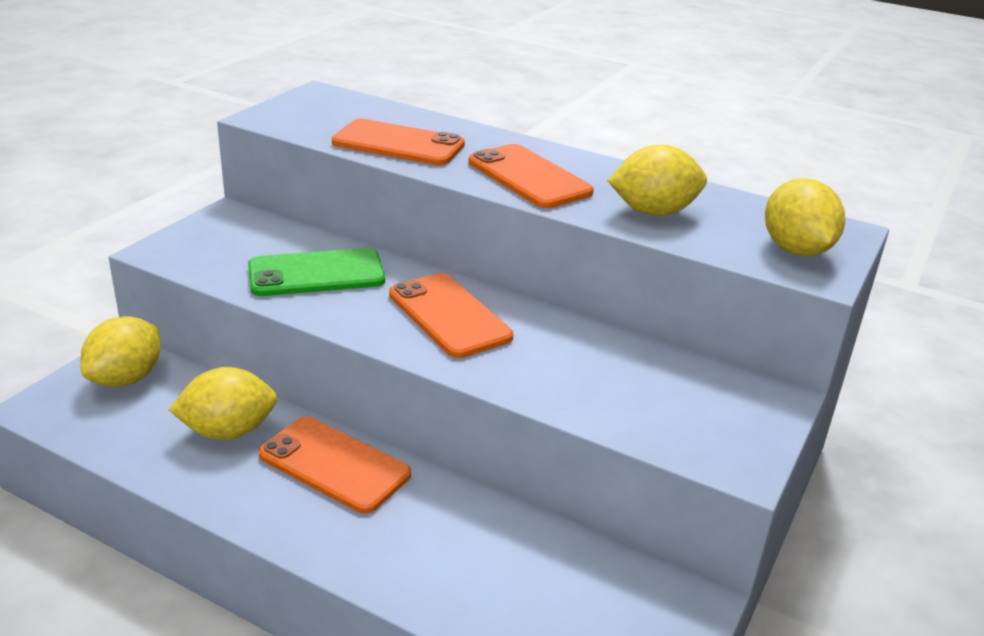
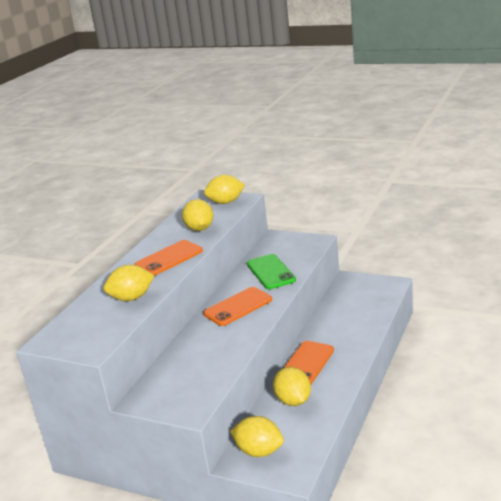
camera: 90 degrees left, 5 degrees down
green phone [248,248,385,296] -> green phone moved to [247,254,296,289]
orange phone [332,119,465,165] -> yellow lemon [104,265,155,301]

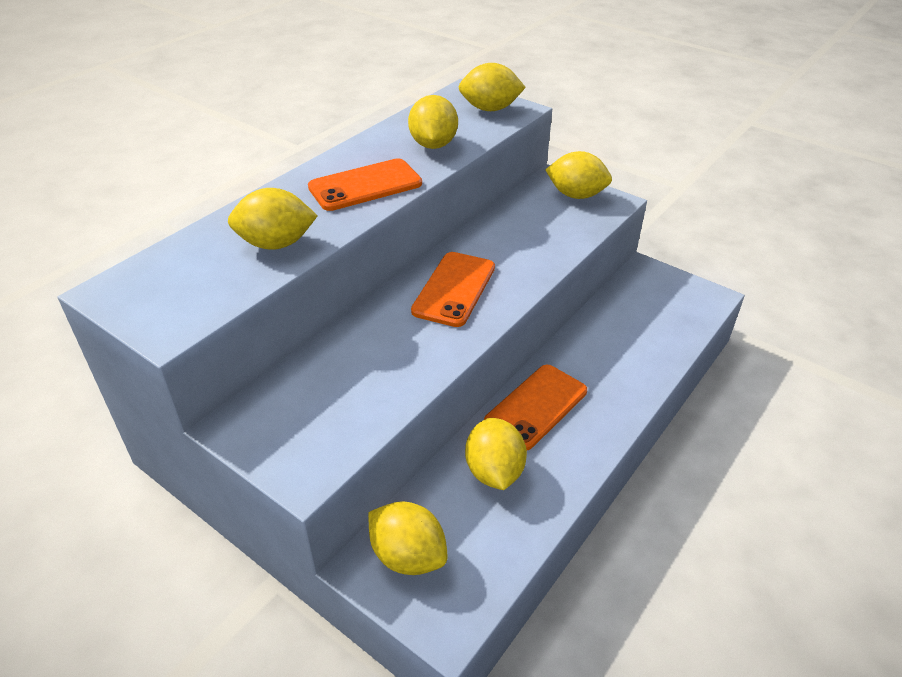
camera: 10 degrees right, 15 degrees up
orange phone [203,287,272,326] -> orange phone turned 45 degrees counterclockwise [411,252,495,327]
green phone [247,254,296,289] -> none
none -> yellow lemon [545,151,612,199]

